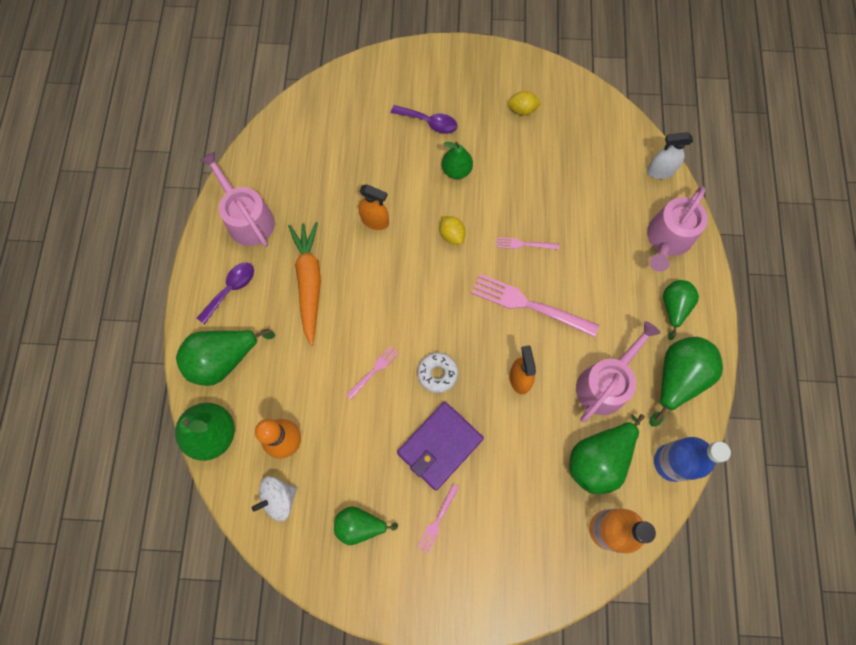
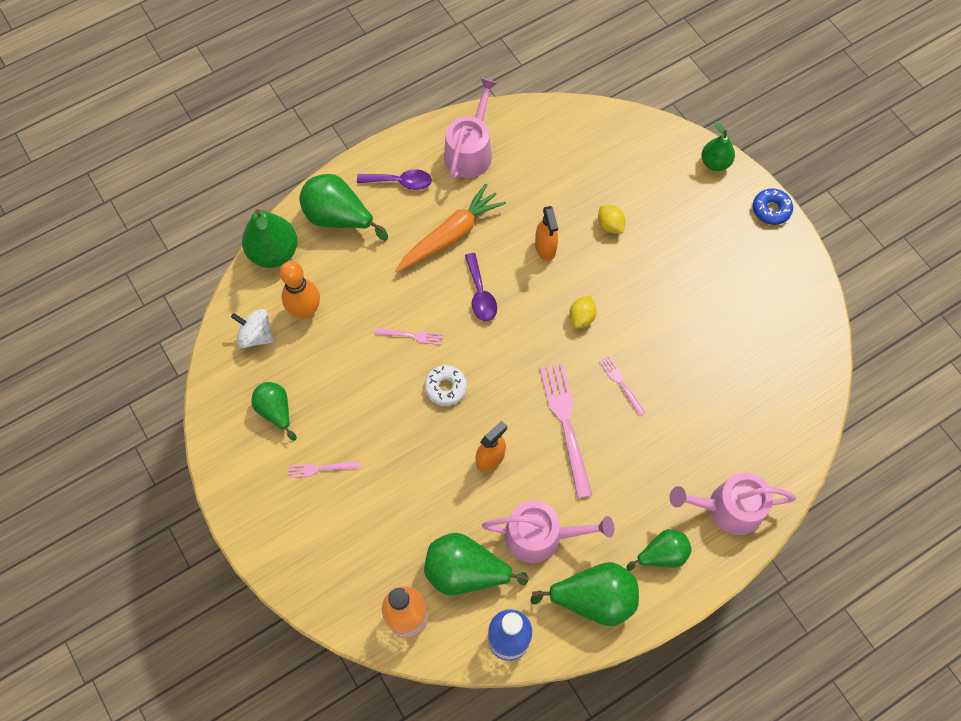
camera: 55 degrees right, 5 degrees down
purple spoon [391,105,458,134] -> purple spoon moved to [465,253,497,321]
purple wallet [397,402,484,491] -> none
green pear [442,142,473,179] -> green pear moved to [702,121,735,171]
yellow lemon [508,91,542,115] -> yellow lemon moved to [598,205,625,234]
white spray bottle [647,132,693,179] -> none
none -> blue donut [753,188,793,225]

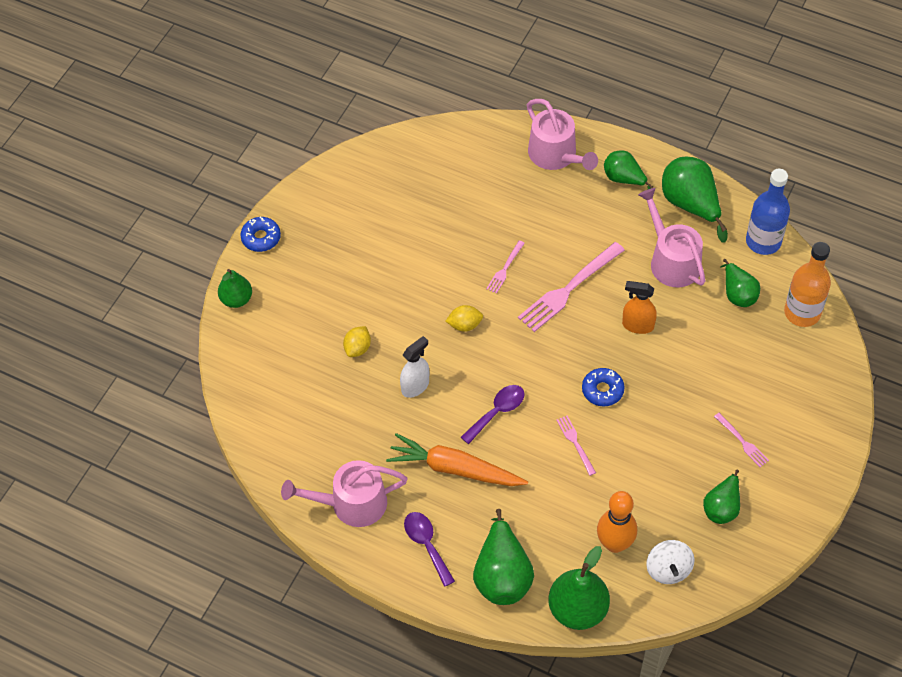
camera: 120 degrees left, 10 degrees down
white donut [424,365,467,406] -> blue donut [582,368,625,406]
green pear [424,533,529,595] -> green pear [720,259,760,307], size x0.63
orange spray bottle [535,206,558,261] -> white spray bottle [400,336,429,398]

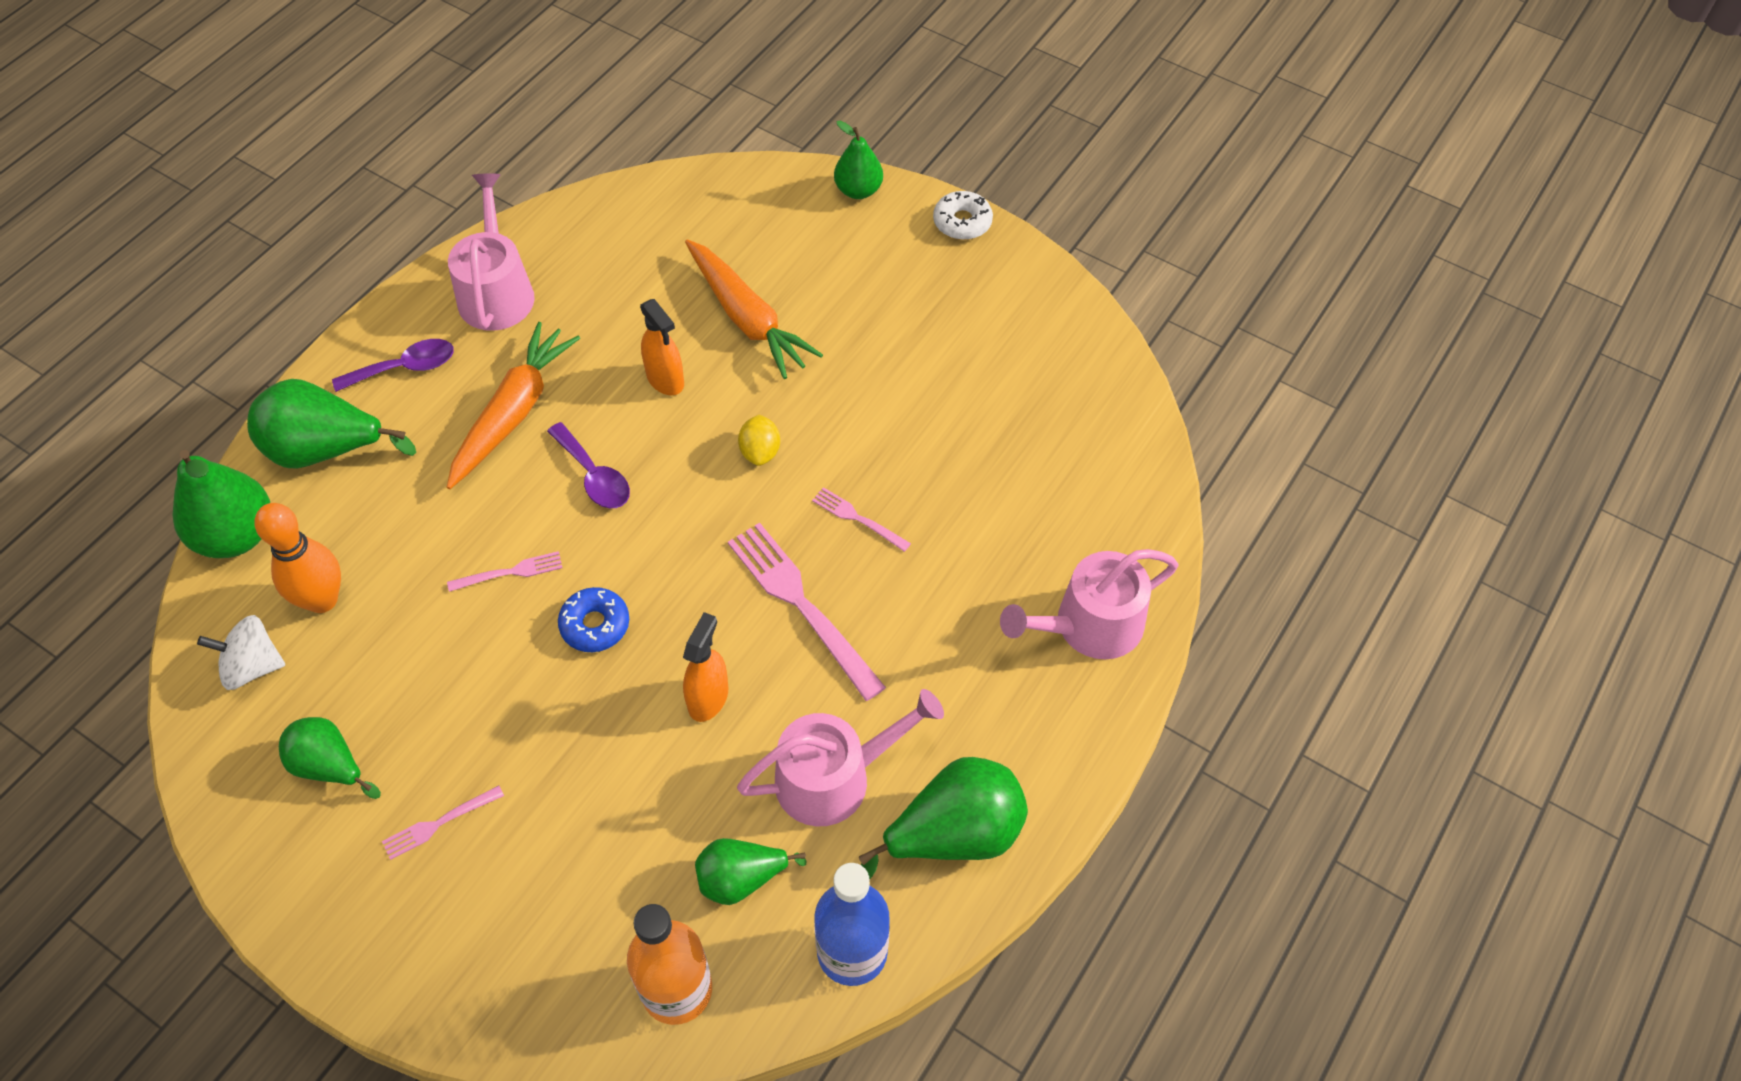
camera: 95 degrees right, 0 degrees up
blue donut [240,217,281,252] -> white donut [933,191,993,240]
yellow lemon [343,326,371,357] -> orange carrot [685,240,823,379]
white spray bottle [400,336,429,398] -> orange spray bottle [640,299,684,395]
green pear [604,151,654,189] -> none

